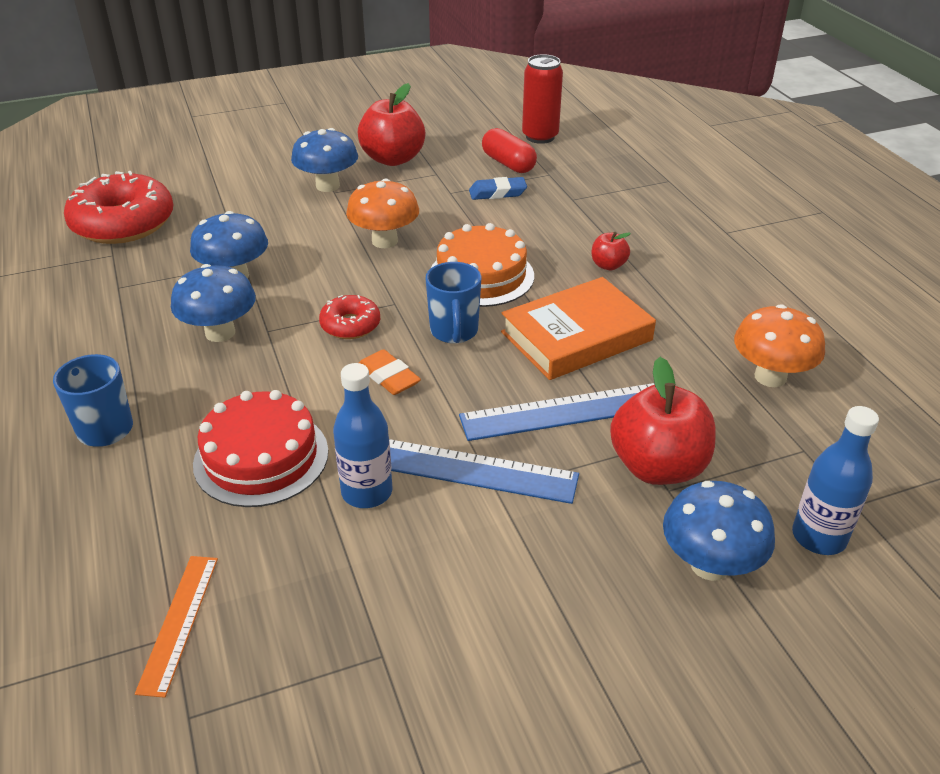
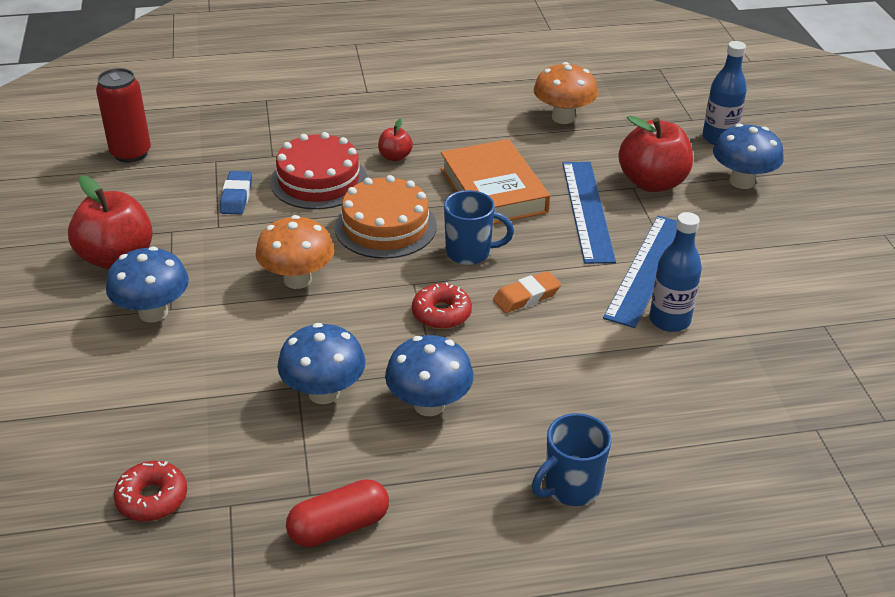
camera: 80 degrees left, 0 degrees up
red donut [64,171,173,244] -> red donut [114,461,187,522], size x0.51
orange ruler [135,556,218,698] -> none
red cake [193,390,328,507] -> red cake moved to [270,132,367,209]
red capsule [482,128,537,173] -> red capsule moved to [286,479,389,547]

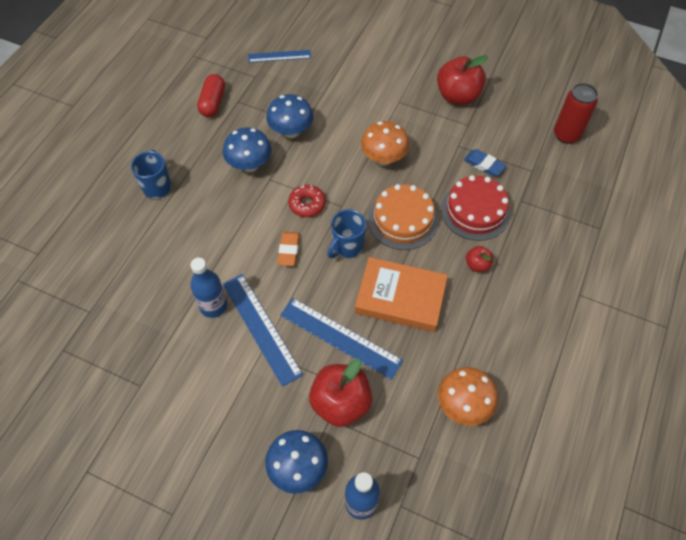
camera: 125 degrees right, 20 degrees up
blue mushroom [106,246,189,323] -> none
red donut [114,461,187,522] -> blue ruler [248,50,311,62]

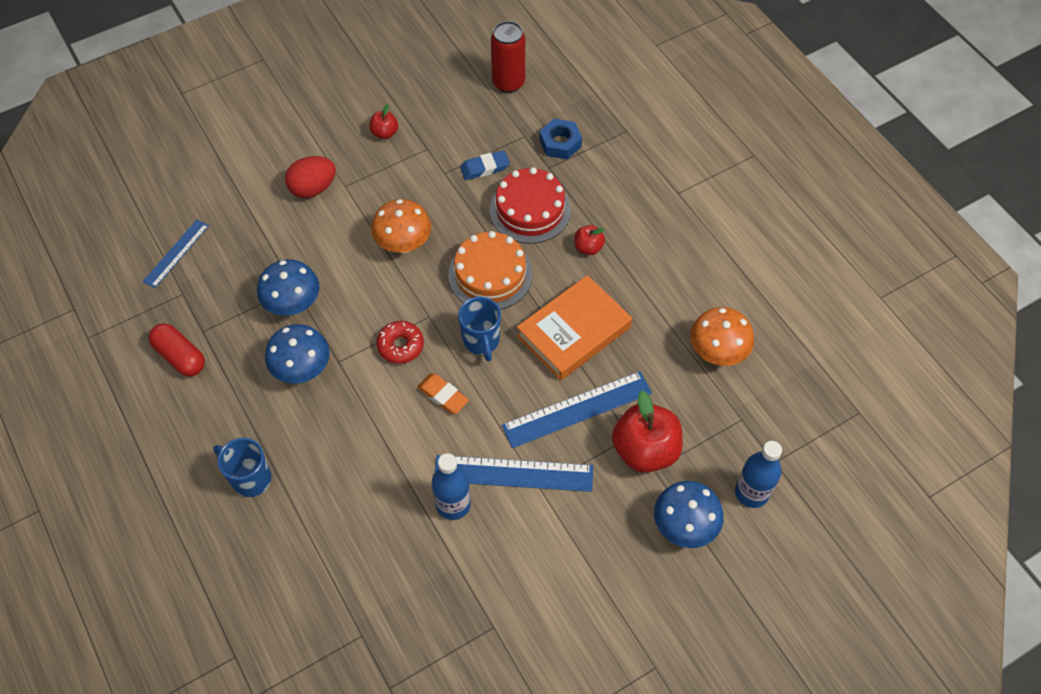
camera: 55 degrees left, 0 degrees up
red apple [437,55,488,105] -> red apple [369,104,398,139], size x0.49
none -> red egg [285,156,336,198]
none -> blue nut [540,119,582,159]

